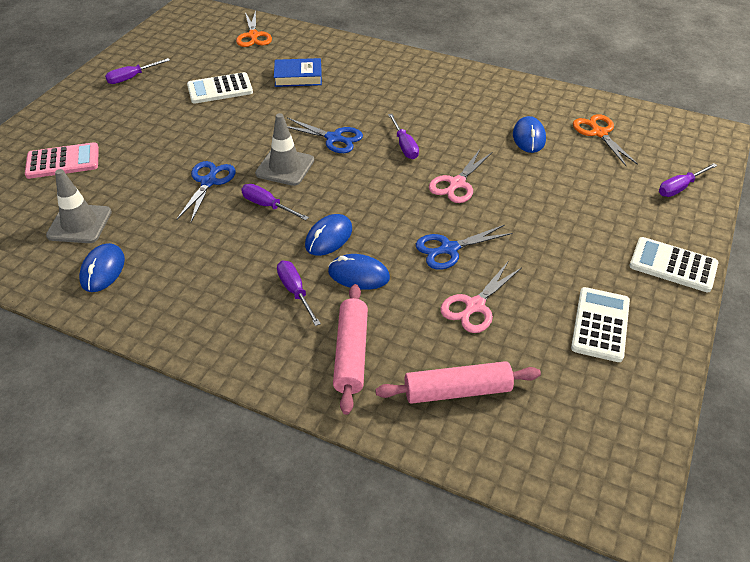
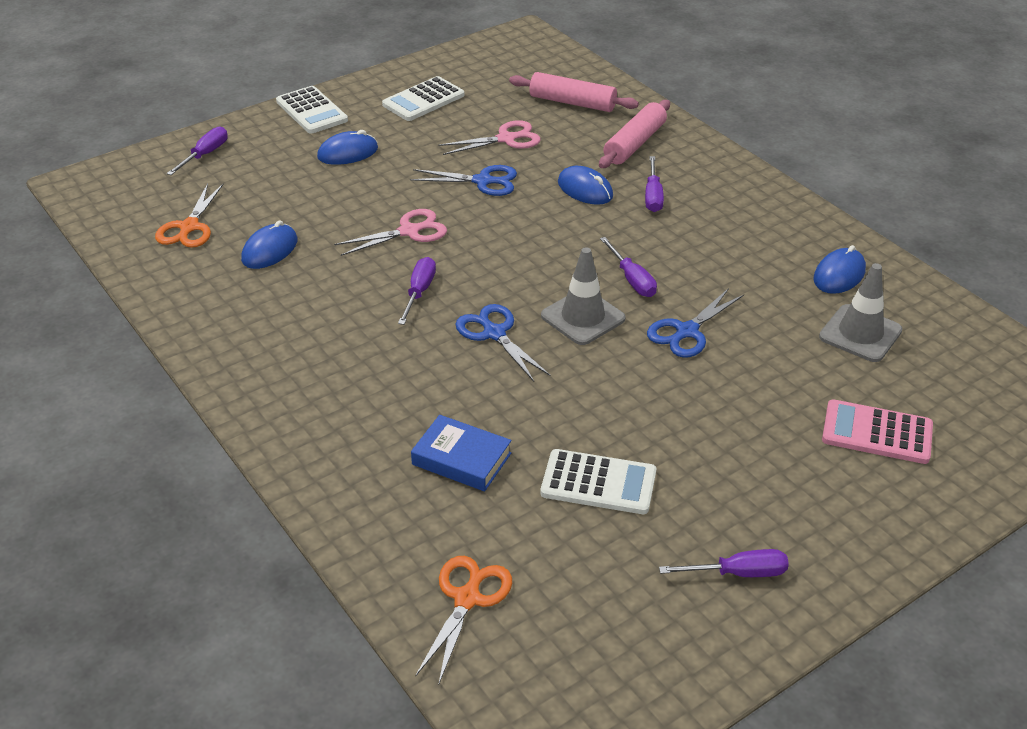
camera: 150 degrees left, 5 degrees down
blue mouse [305,214,352,256] -> blue mouse moved to [317,130,378,165]
purple screwdriver [659,163,717,197] -> purple screwdriver turned 60 degrees counterclockwise [167,127,227,175]

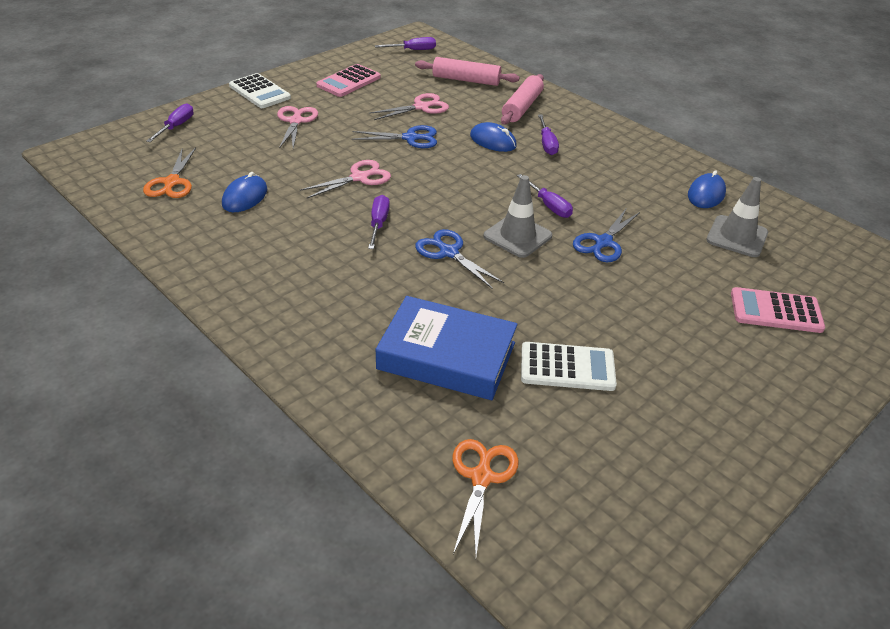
camera: 10 degrees left, 0 degrees up
blue mouse [317,130,378,165] -> pink scissors [277,106,318,149]
white calculator [382,76,465,121] -> pink calculator [316,64,381,97]
blue book [411,415,511,491] -> blue book [375,296,518,400], size x1.67
purple screwdriver [659,549,789,577] -> purple screwdriver moved to [375,37,436,50]

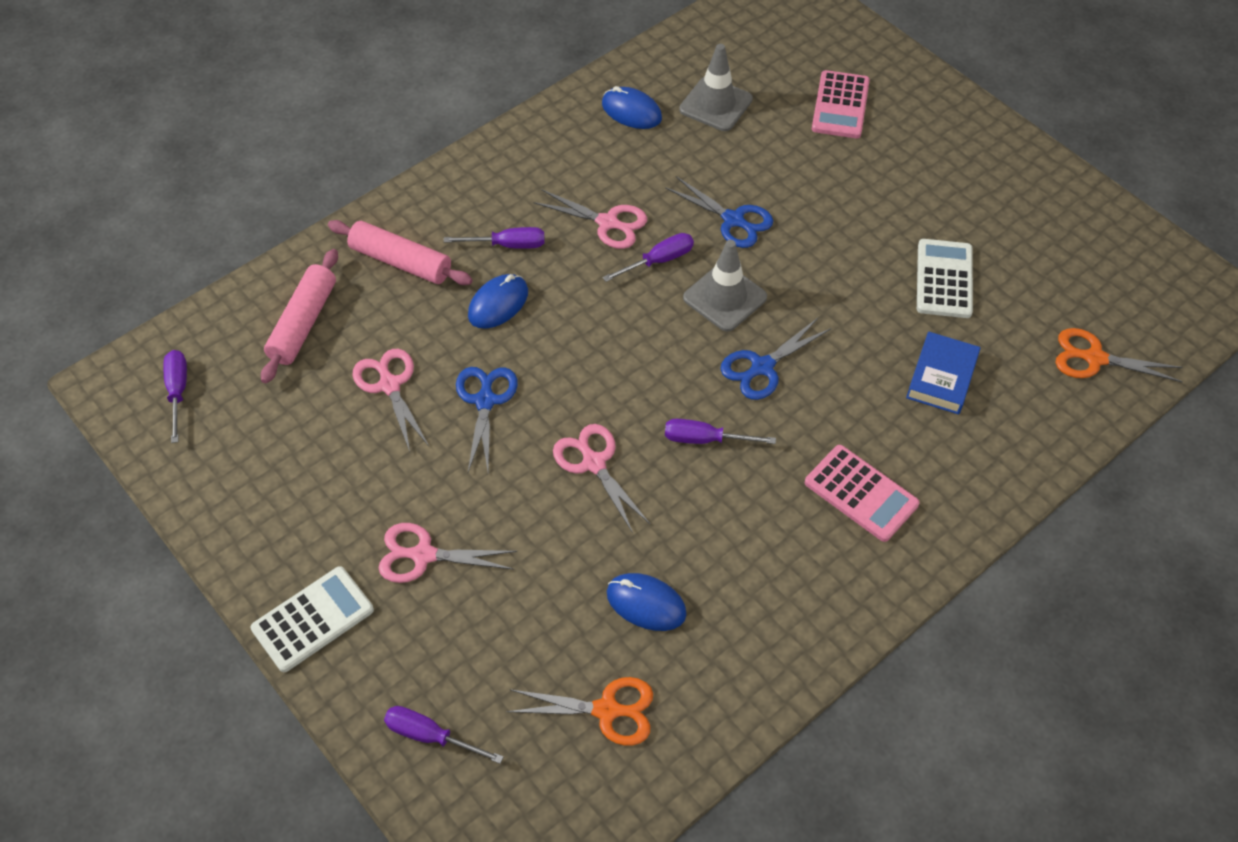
camera: 85 degrees left, 15 degrees up
pink calculator [316,64,381,97] -> pink calculator moved to [805,445,920,542]
blue book [375,296,518,400] -> blue book [906,331,980,414], size x0.60
none -> pink scissors [533,189,647,249]

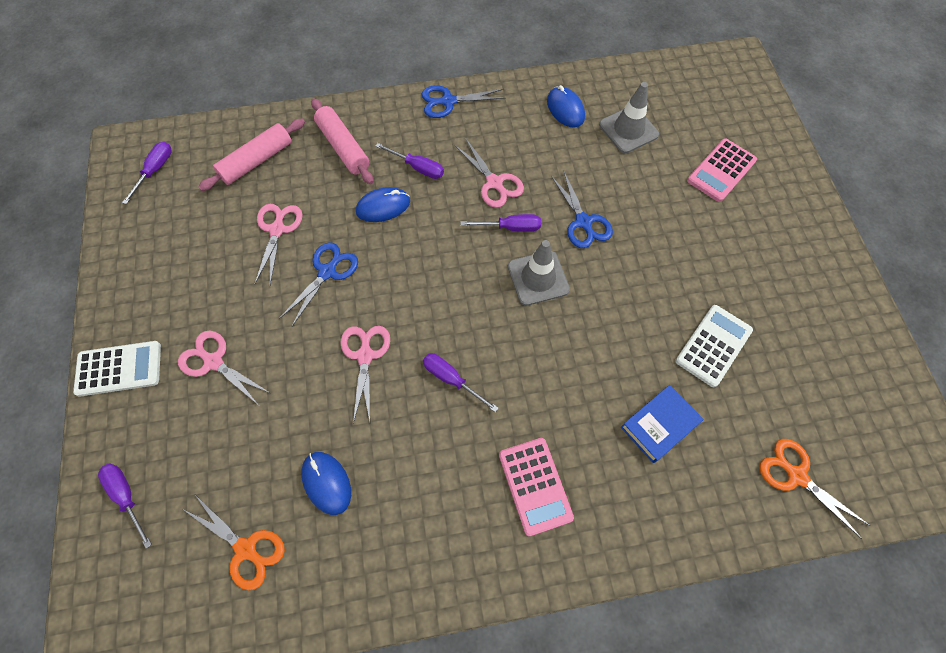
camera: 30 degrees right, 10 degrees up
blue scissors [720,318,832,400] -> blue scissors moved to [422,85,505,118]

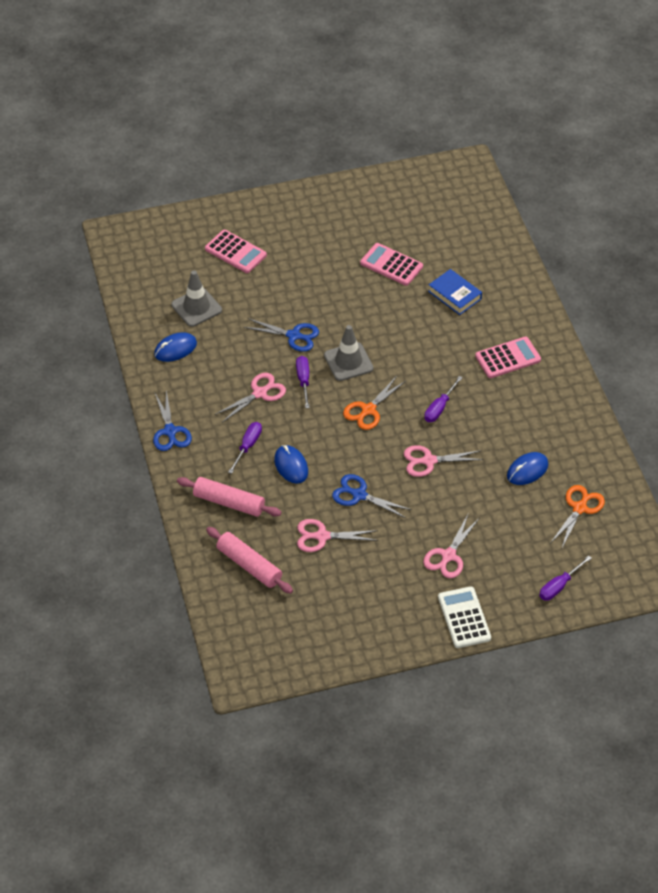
camera: 95 degrees left, 15 degrees down
purple screwdriver [122,142,172,204] -> none
pink rolling pin [311,98,373,184] -> pink rolling pin turned 60 degrees clockwise [177,477,282,517]
blue scissors [551,172,613,248] -> blue scissors turned 45 degrees clockwise [244,318,319,352]
white calculator [675,305,753,387] -> pink calculator [360,243,423,286]
orange scissors [759,439,870,539] -> orange scissors moved to [343,376,406,430]

